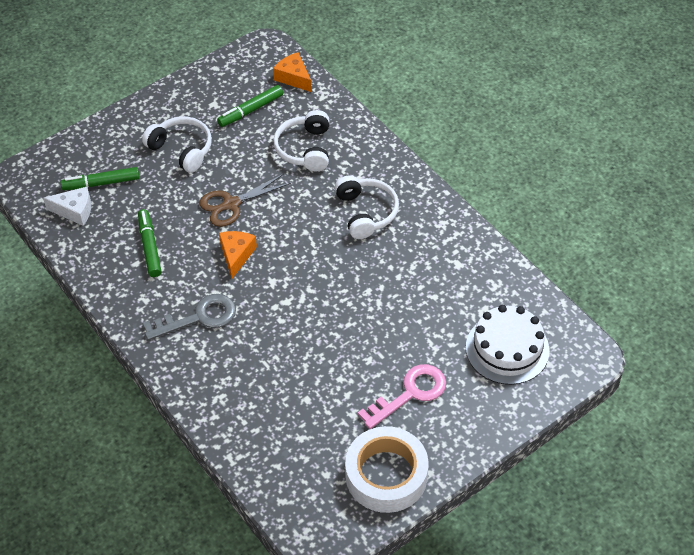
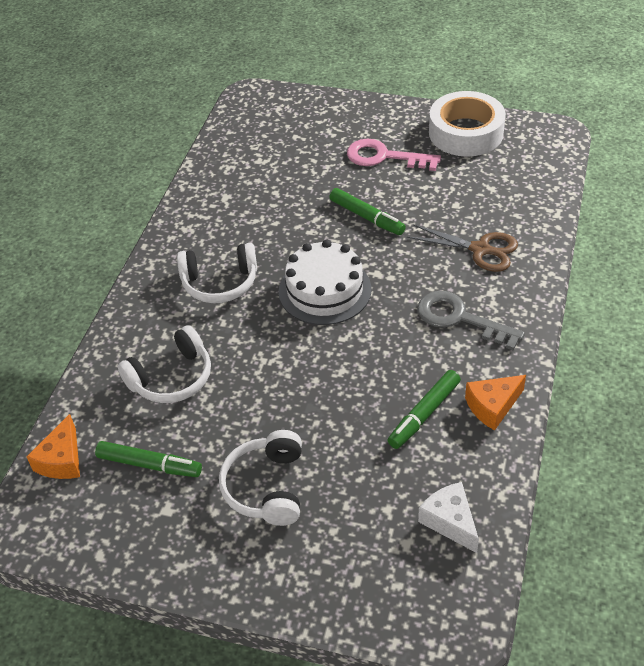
camera: 125 degrees left, 5 degrees down
green marker [61,167,140,190] -> green marker moved to [329,188,406,235]
brown scissors [200,174,291,227] -> brown scissors moved to [407,224,518,272]
orange cheese [219,231,257,279] -> orange cheese moved to [465,375,526,430]
white headphones [335,175,399,239] -> white headphones turned 135 degrees counterclockwise [177,243,257,303]
white cake [466,305,549,385] -> white cake moved to [279,240,371,325]

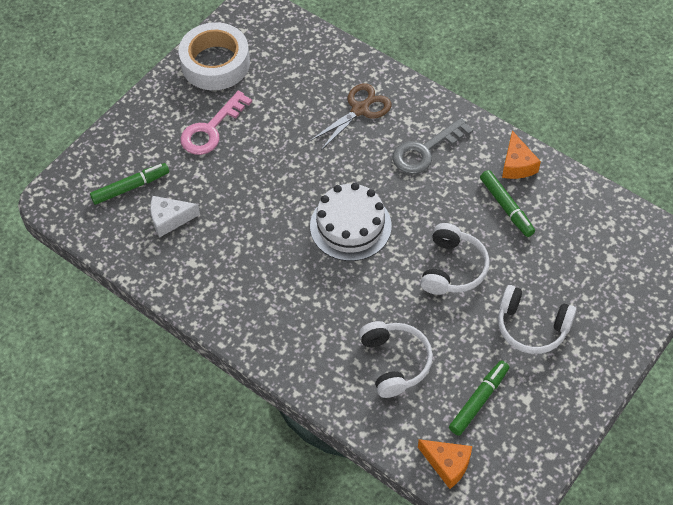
camera: 70 degrees left, 10 degrees up
white headphones [177,243,257,303] -> white headphones moved to [421,223,490,295]
green marker [329,188,406,235] -> green marker moved to [90,163,169,205]
white cheese [418,482,479,553] -> white cheese moved to [150,196,200,238]

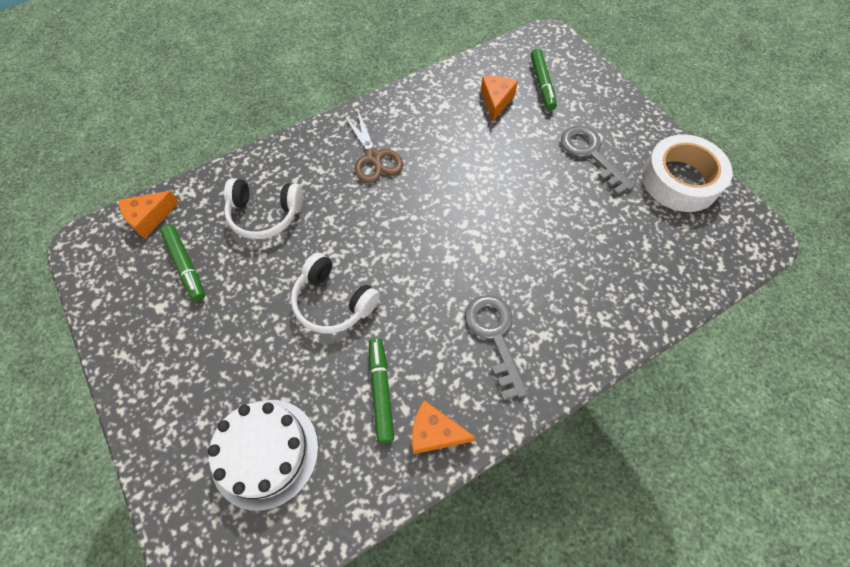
camera: 110 degrees right, 5 degrees up
white cheese [150,196,200,238] -> orange cheese [481,76,518,122]
pink key [180,91,252,155] -> grey key [561,125,635,196]
brown scissors [310,83,391,150] -> brown scissors moved to [344,108,403,183]
white cake [310,183,392,261] -> white cake moved to [208,400,318,511]
green marker [480,170,535,237] -> green marker turned 90 degrees clockwise [369,338,394,443]
white headphones [498,285,577,354] -> none

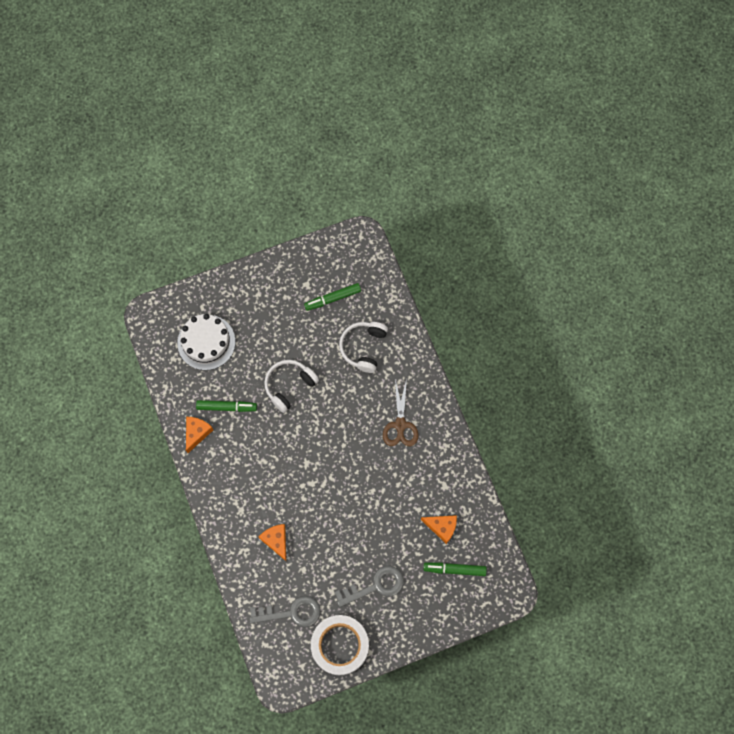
camera: 100 degrees right, 10 degrees up
orange cheese [119,191,179,239] -> orange cheese moved to [259,524,286,561]
brown scissors [344,108,403,183] -> brown scissors turned 75 degrees counterclockwise [383,379,419,446]
grey key [465,295,528,401] -> grey key moved to [250,596,321,627]

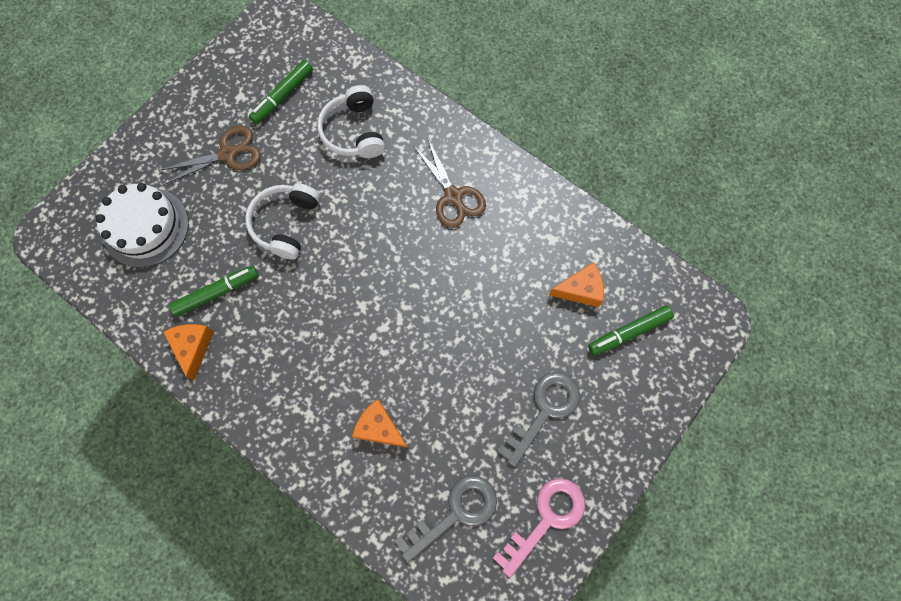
camera: 30 degrees left, 0 degrees up
white tape [311,615,369,675] -> pink key [493,478,585,577]
none -> brown scissors [159,126,261,185]

